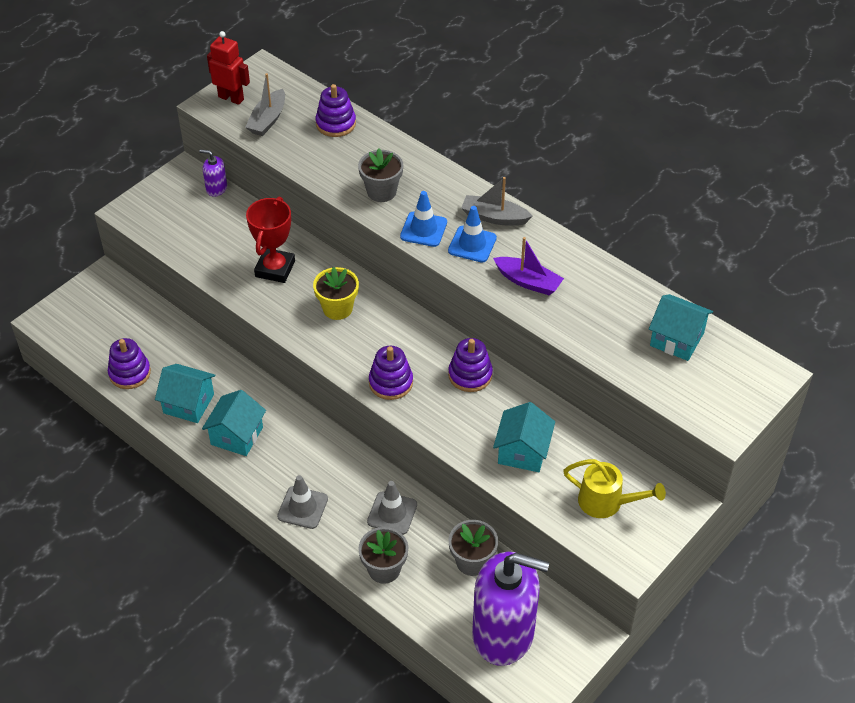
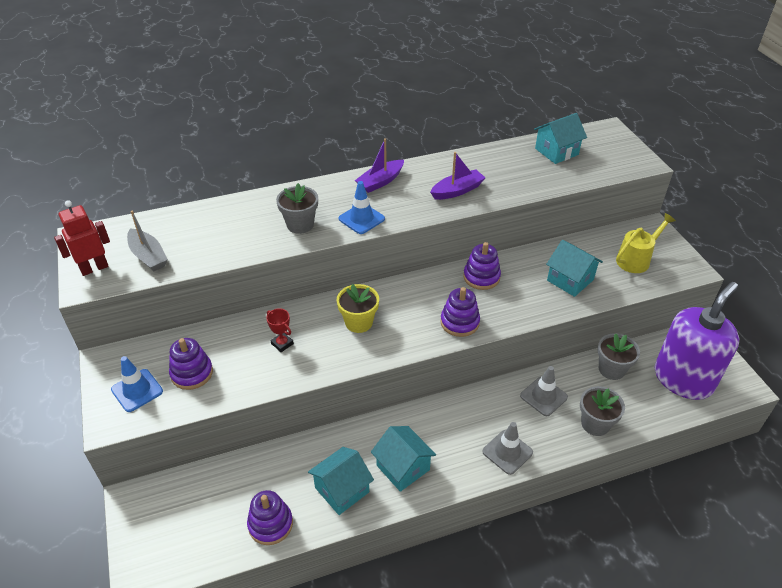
camera: 60 degrees left, 5 degrees down
purple soap dispenser [199,150,227,197] -> none
red trophy [246,197,295,283] -> red trophy [266,308,294,352], size x0.53
purple stacking toy [316,84,356,137] -> purple stacking toy moved to [169,338,213,390]
blue traffic cone [448,206,497,262] -> blue traffic cone moved to [111,356,163,412]
grey boat [461,177,533,226] -> purple boat [355,138,404,193]

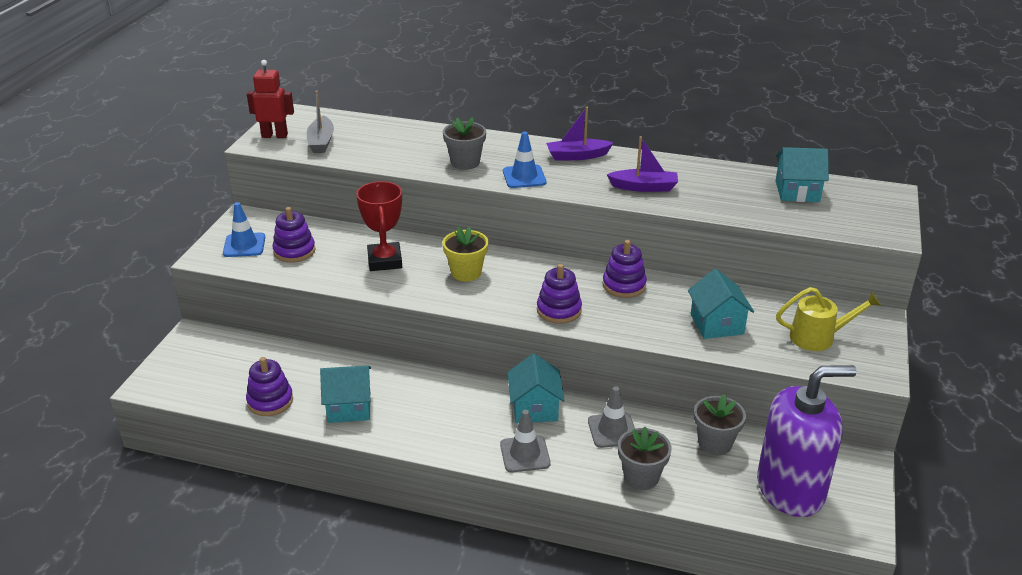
camera: 35 degrees right, 10 degrees down
red trophy [266,308,294,352] -> red trophy [356,181,402,271], size x1.89
turquoise house [371,426,436,492] -> turquoise house moved to [507,353,565,423]

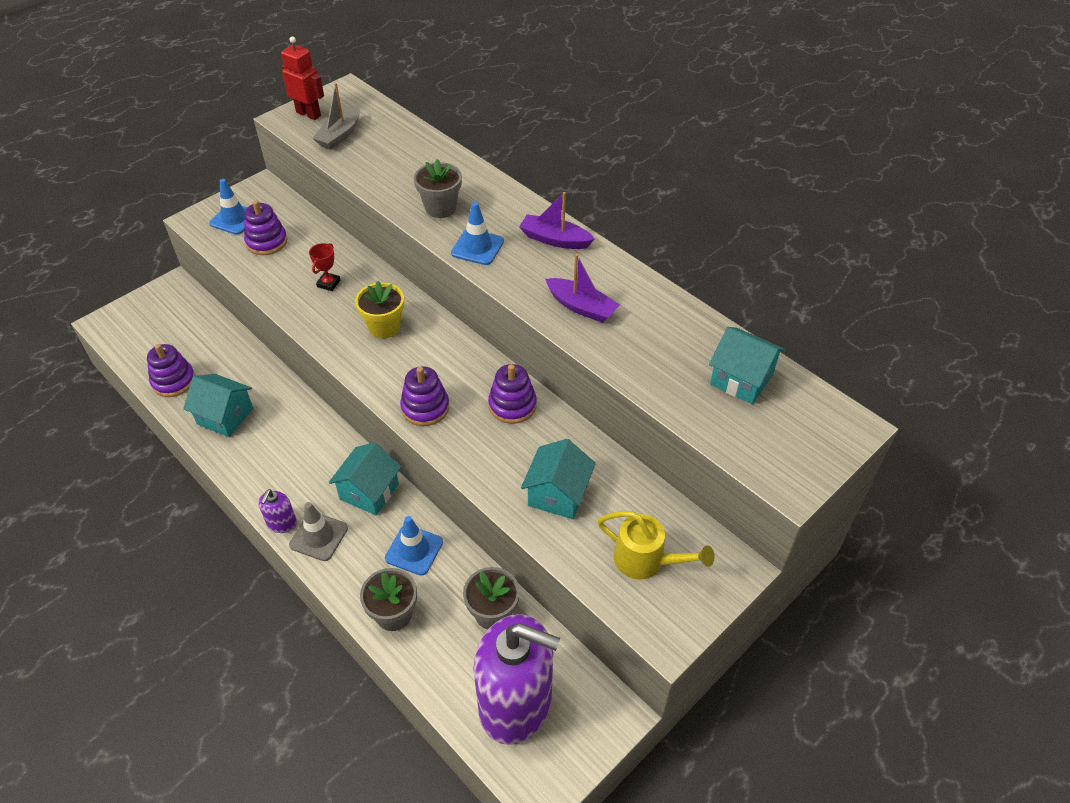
camera: 30 degrees right, 15 degrees up
red trophy [356,181,402,271] -> red trophy [309,243,340,291], size x0.53
grey traffic cone [588,386,635,448] -> blue traffic cone [385,516,443,576]
none -> purple soap dispenser [258,489,297,533]

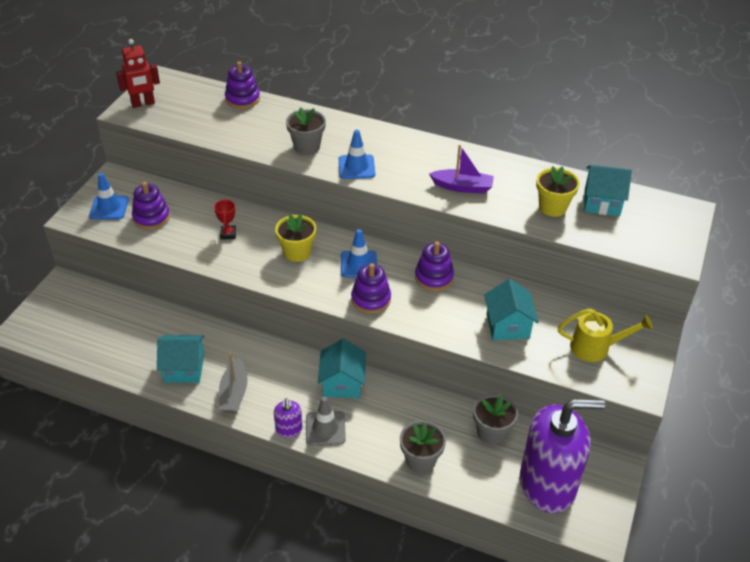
camera: 25 degrees left, 5 degrees down
purple stacking toy [147,344,195,397] -> purple stacking toy moved to [225,61,260,109]
red robot [281,36,324,120] -> red robot turned 150 degrees clockwise [116,39,160,108]
grey boat [312,83,360,150] -> grey boat moved to [219,353,248,413]
blue traffic cone [385,516,443,576] -> blue traffic cone moved to [341,229,377,278]
purple boat [519,192,594,249] -> none
none -> yellow flower pot [536,166,580,217]

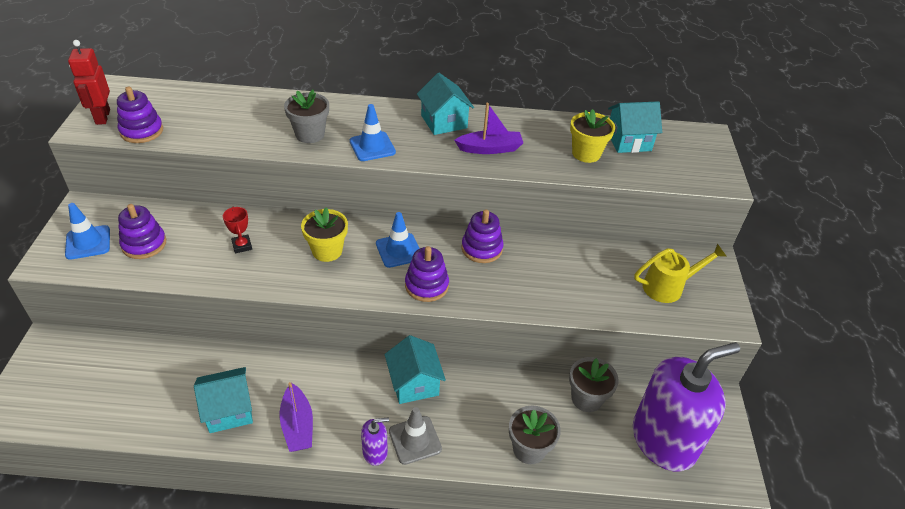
camera: 20 degrees left, 0 degrees up
red robot [116,39,160,108] -> red robot turned 120 degrees clockwise [68,40,110,125]
grey boat [219,353,248,413] -> purple boat [280,382,313,452]
purple stacking toy [225,61,260,109] -> purple stacking toy moved to [117,86,163,143]
purple soap dispenser [274,398,302,438] -> purple soap dispenser turned 75 degrees counterclockwise [361,418,389,466]
turquoise house [484,279,539,341] -> turquoise house moved to [417,73,474,135]

